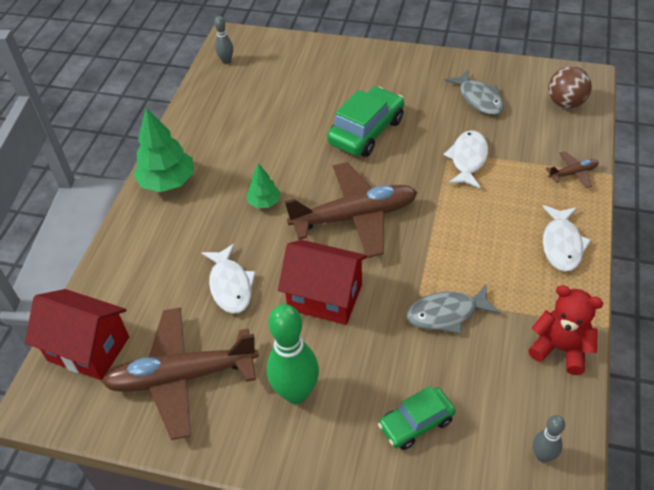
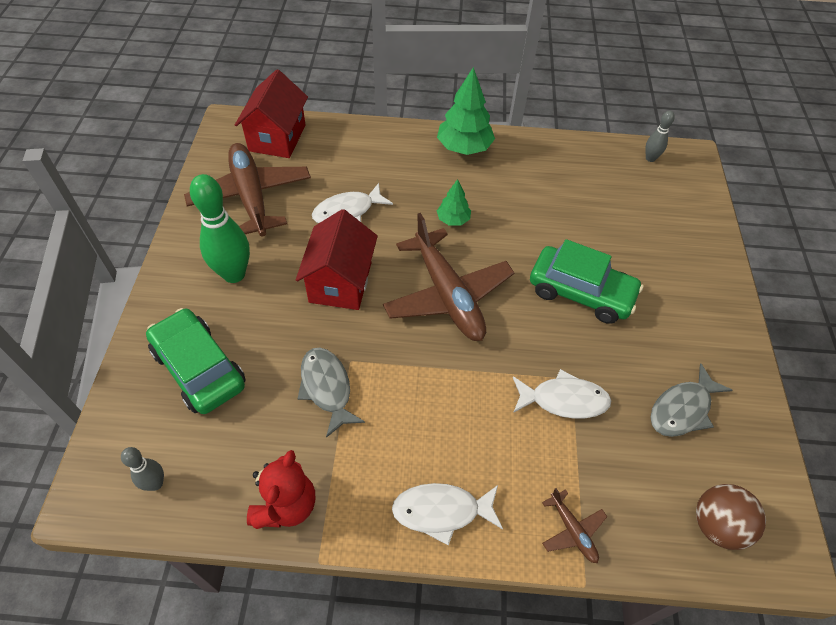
camera: 75 degrees right, 5 degrees up
green car [378,386,456,450] -> green car [146,308,246,414], size x1.60

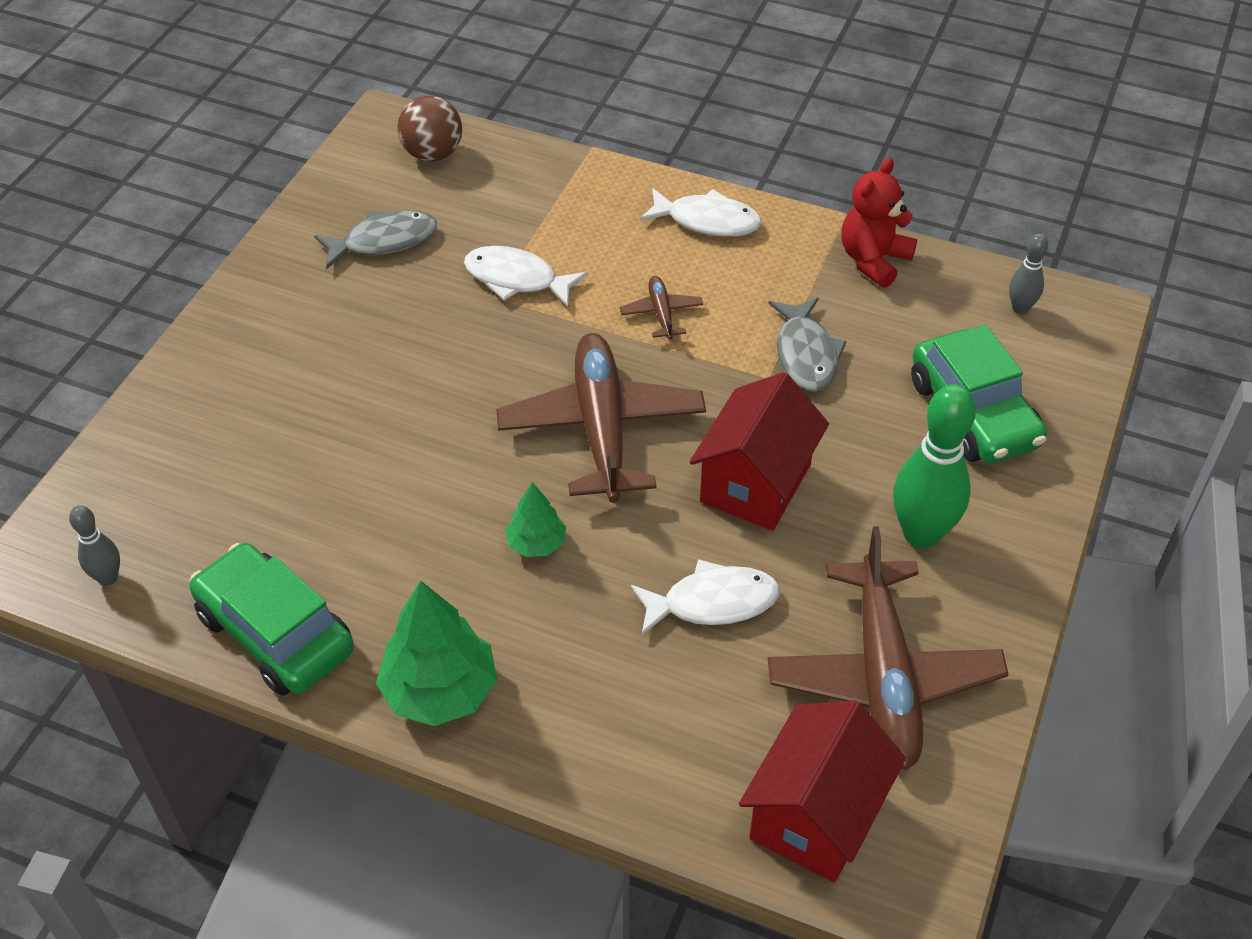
camera: 160 degrees left, 5 degrees down
green car [530,239,643,324] -> green car moved to [190,543,354,696]
brown plane [542,488,607,563] -> brown plane moved to [620,276,703,339]

